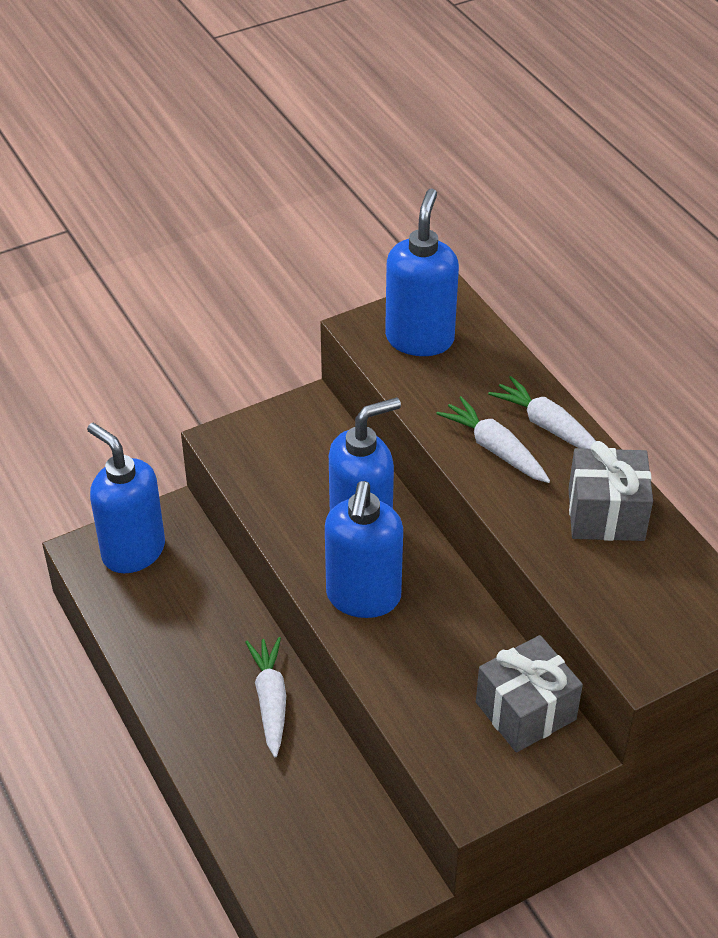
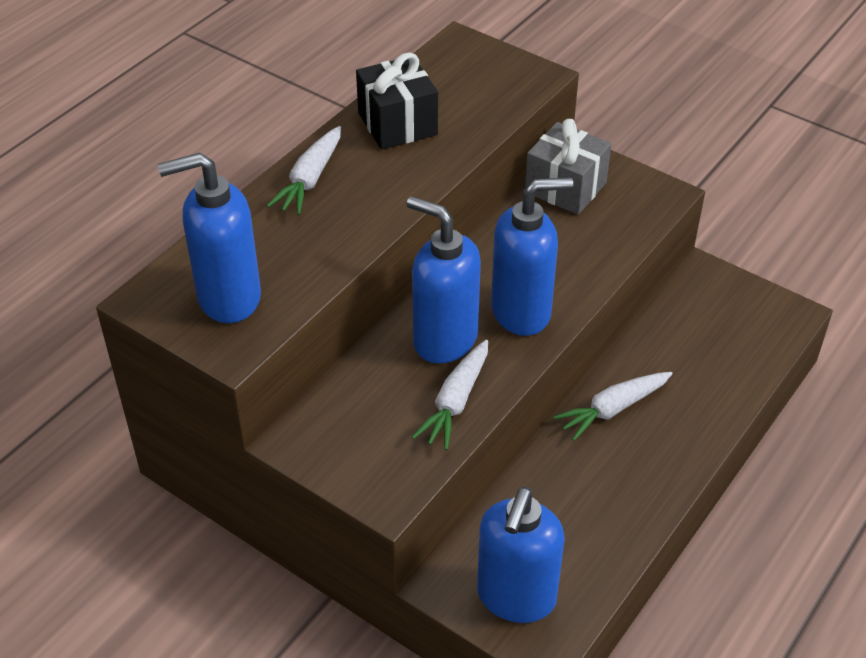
camera: 115 degrees left, 0 degrees up
white carrot [436,396,550,483] -> white carrot moved to [411,339,488,450]
grey gift [568,441,653,541] -> black gift [356,52,438,150]

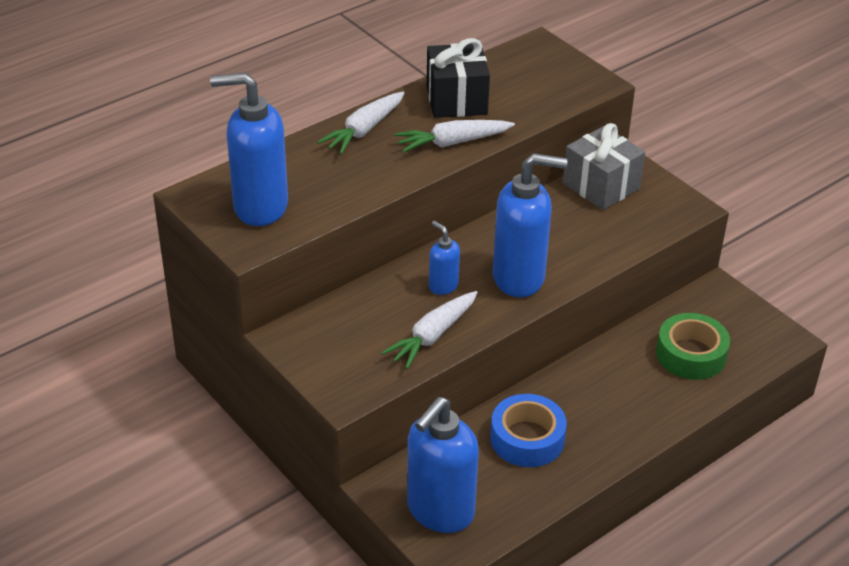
camera: 15 degrees right, 5 degrees down
blue soap dispenser [407,196,481,363] -> blue soap dispenser [429,221,460,295], size x0.49
white carrot [553,372,672,441] -> white carrot moved to [394,120,515,153]
none -> blue tape [490,394,567,467]
none -> green tape [656,313,730,380]

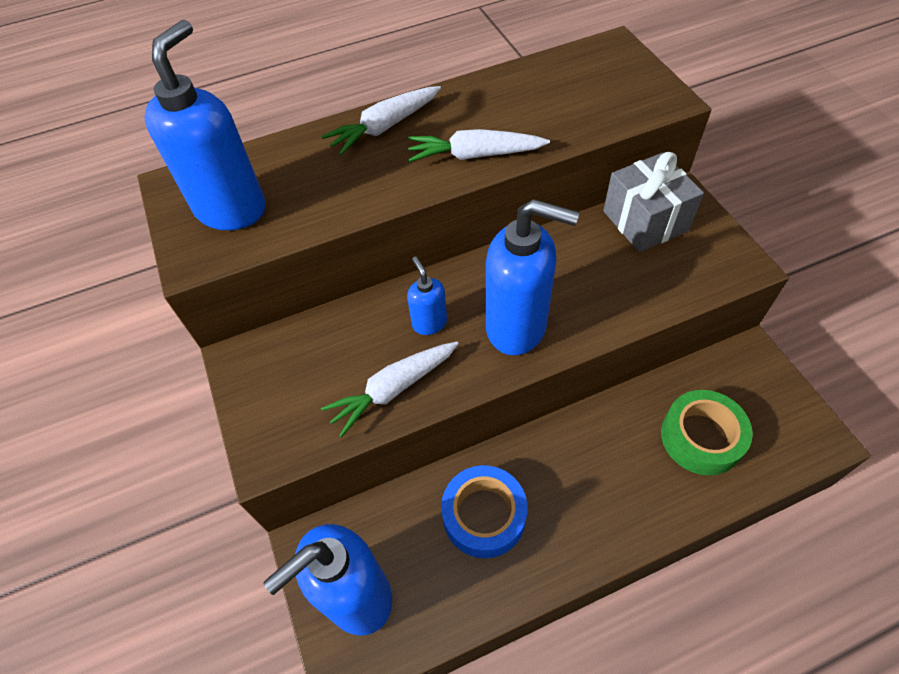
camera: 20 degrees right, 15 degrees up
blue soap dispenser [210,73,288,226] -> blue soap dispenser turned 90 degrees clockwise [144,19,266,230]
black gift [426,38,490,118] -> none

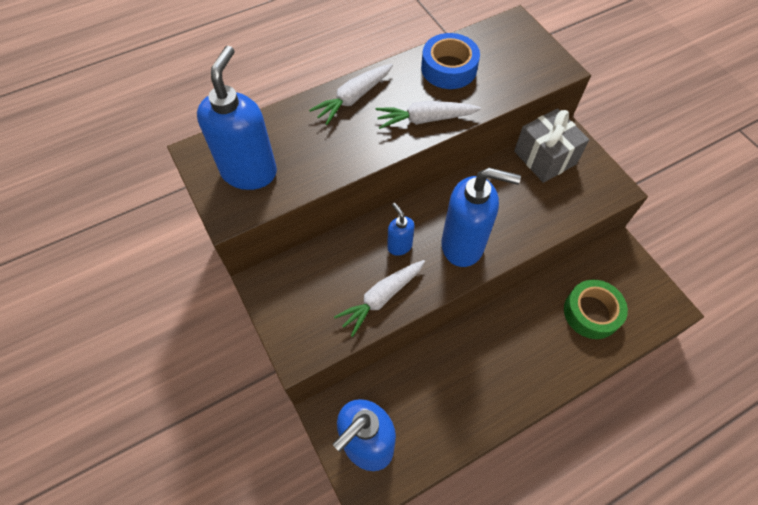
camera: 10 degrees left, 5 degrees up
blue tape [441,465,527,558] -> blue tape moved to [421,33,480,89]

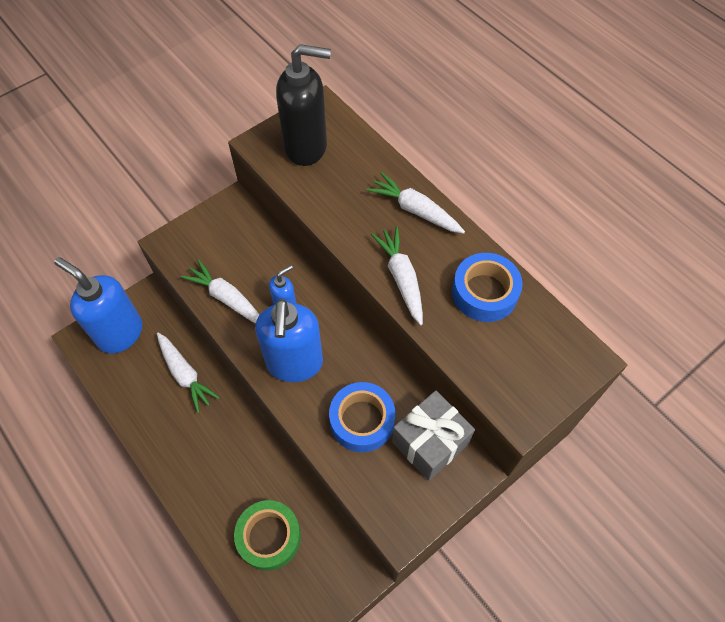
camera: 80 degrees right, 0 degrees up
blue soap dispenser [197,45,277,190] -> black soap dispenser [276,44,331,166]
none -> white carrot [157,333,220,413]
none -> blue tape [329,382,395,452]

